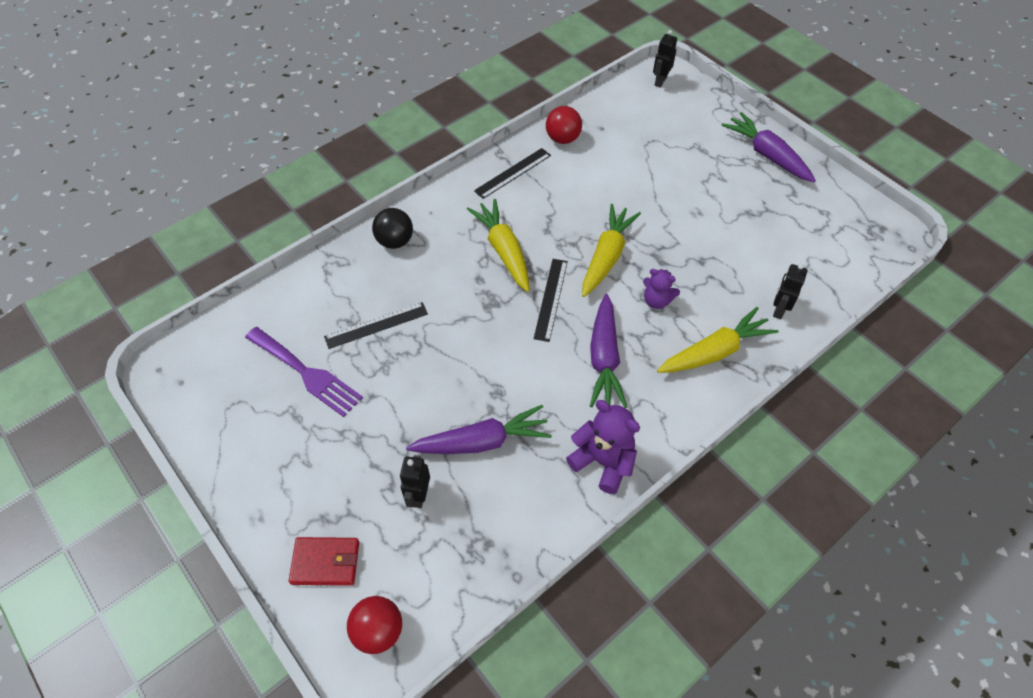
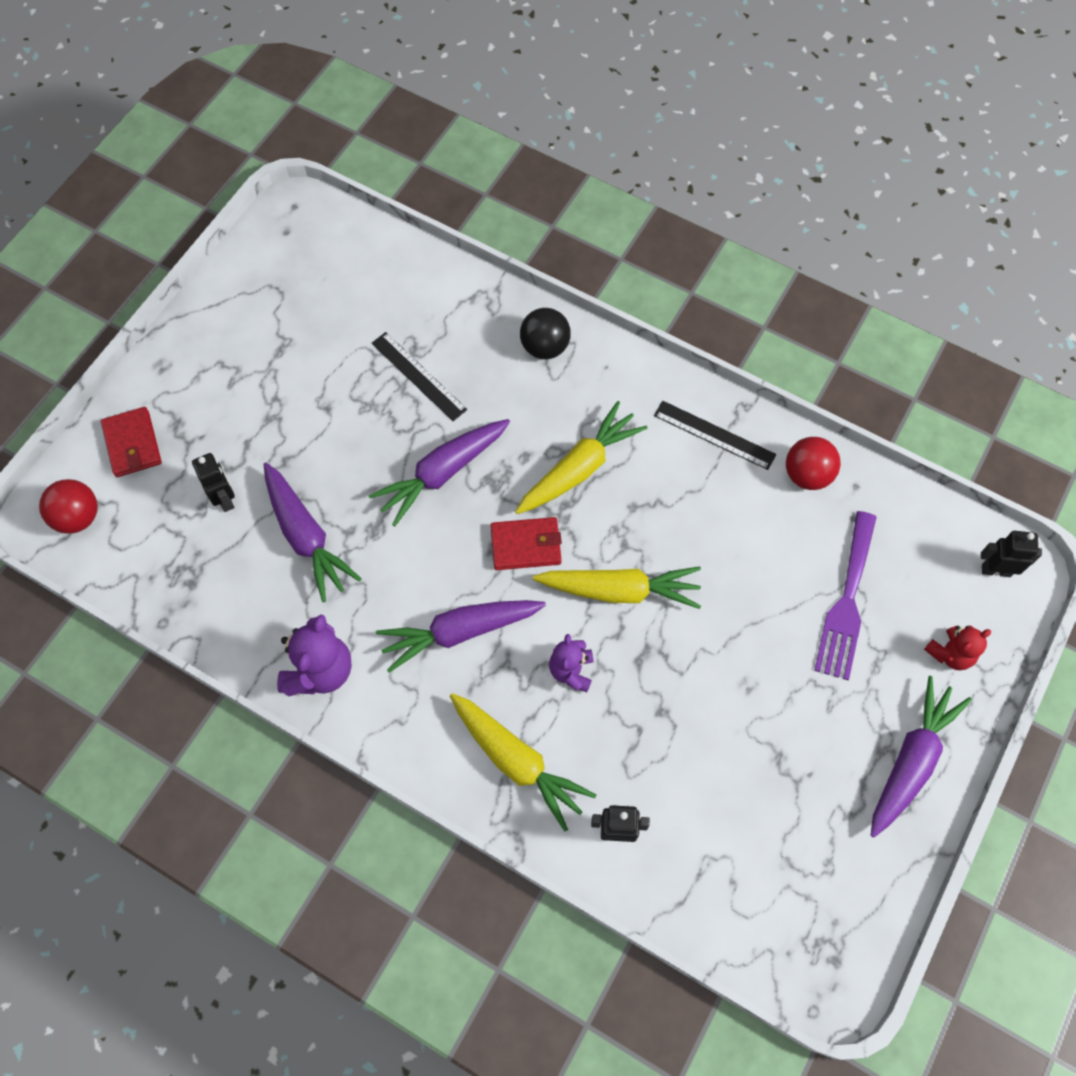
camera: 70 degrees right, 10 degrees up
purple fork [245,327,363,417] -> purple fork moved to [814,511,877,680]
black robot [400,455,430,508] -> black robot turned 75 degrees clockwise [192,453,235,512]
black ruler [534,259,568,342] -> red wallet [490,517,562,570]
none -> purple carrot [369,419,510,526]
none -> red teddy bear [924,625,991,670]

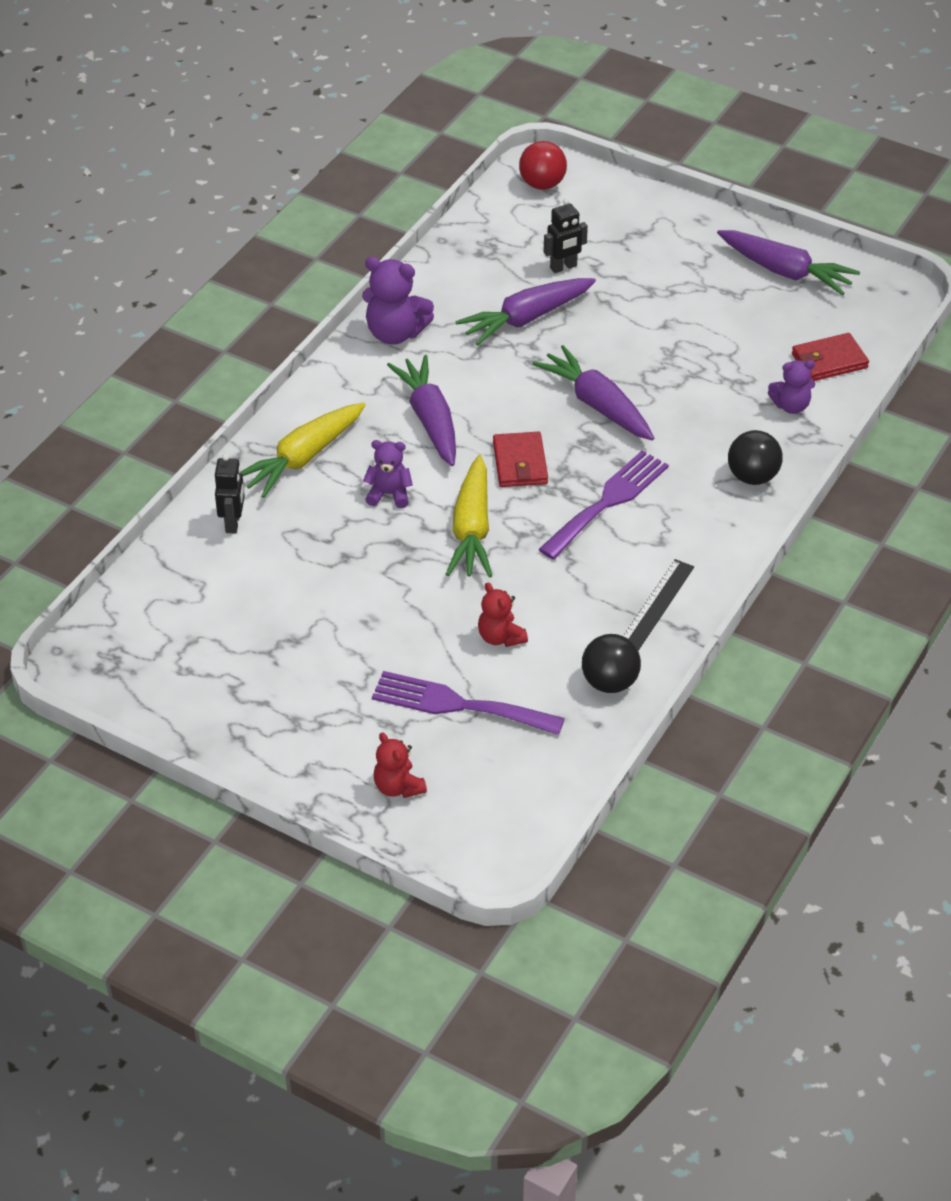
camera: 90 degrees right, 20 degrees down
red wallet [101,407,162,477] -> red wallet moved to [792,333,869,381]
black ruler [371,332,467,421] -> none
yellow carrot [515,401,647,514] -> purple fork [538,450,669,560]
red ball [786,437,841,490] -> black ball [582,634,641,693]
purple carrot [871,676,972,838] -> purple carrot moved to [717,230,860,296]
black robot [981,531,1042,577] -> none
none -> red teddy bear [478,583,528,647]
none -> purple teddy bear [768,360,815,414]

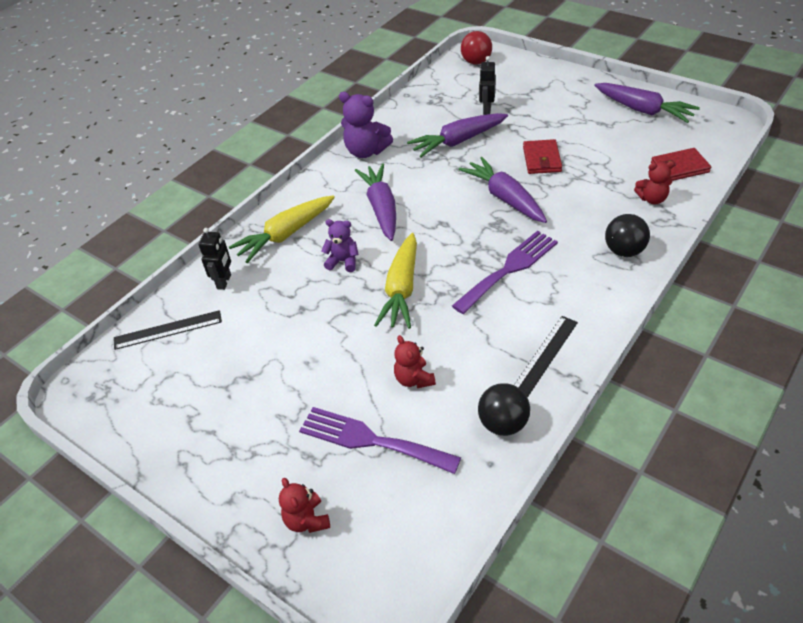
camera: 10 degrees right, 0 degrees up
red wallet [493,432,548,487] -> red wallet moved to [523,139,562,174]
black robot [544,198,588,273] -> black robot turned 120 degrees clockwise [479,56,496,115]
purple teddy bear [768,360,815,414] -> red teddy bear [634,161,675,204]
none -> black ruler [114,310,222,350]

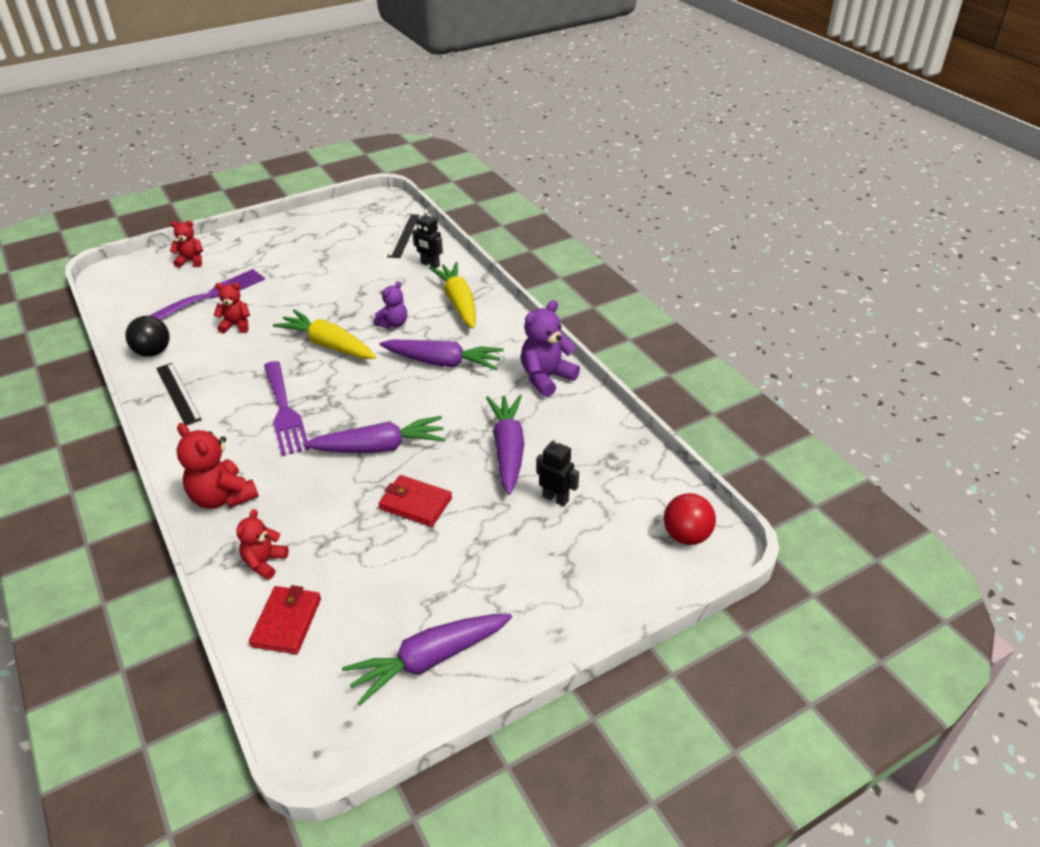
camera: 110 degrees right, 5 degrees down
black ball [605,214,650,257] -> red teddy bear [177,423,259,509]

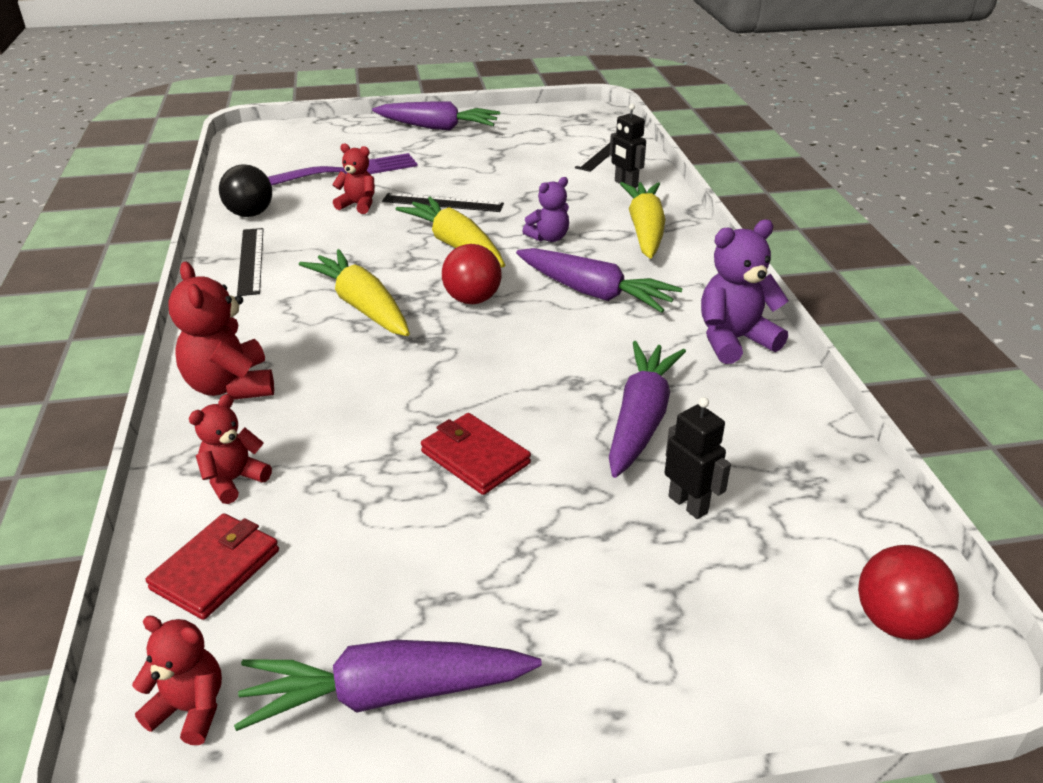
camera: 20 degrees right, 5 degrees down
red teddy bear [170,220,203,268] -> red teddy bear moved to [132,616,222,745]
purple fork [264,361,310,456] -> yellow carrot [299,249,410,336]
purple carrot [303,416,446,453] -> purple carrot moved to [372,102,500,130]
none -> black ruler [382,193,504,212]
none -> red ball [442,244,501,304]

